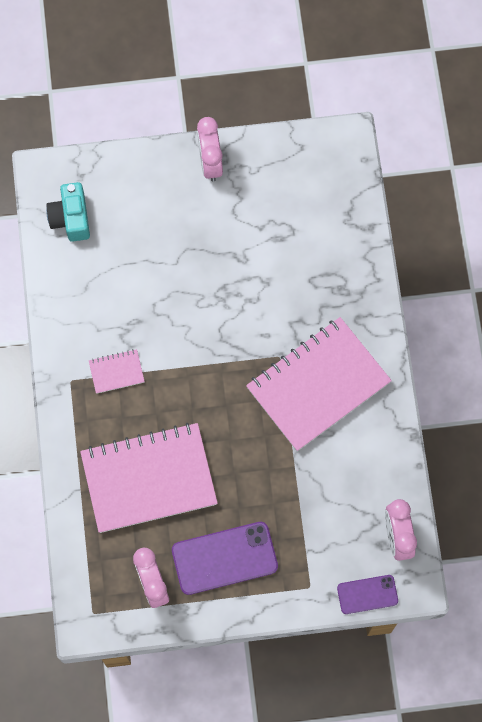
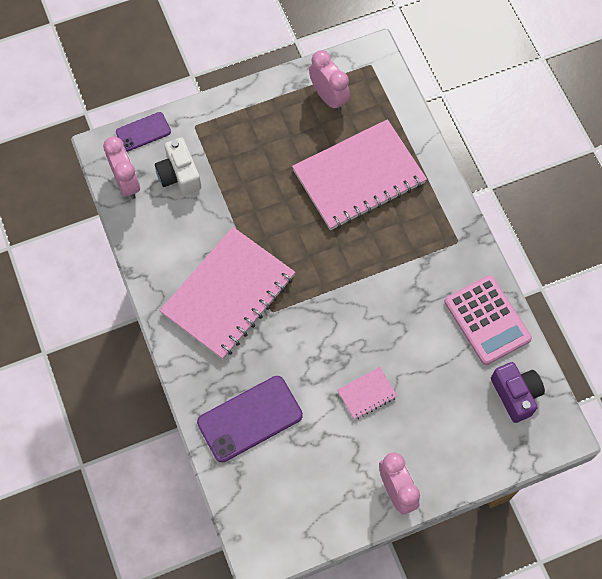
camera: 165 degrees right, 5 degrees down
turquoise camera [46,182,90,242] -> purple camera [491,362,545,423]
pink notebook [89,349,145,394] -> pink notebook moved to [337,367,397,420]
purple phone [172,522,278,595] -> purple phone moved to [197,376,303,462]
none -> white camera [155,138,201,195]
none -> pink calculator [445,275,532,365]

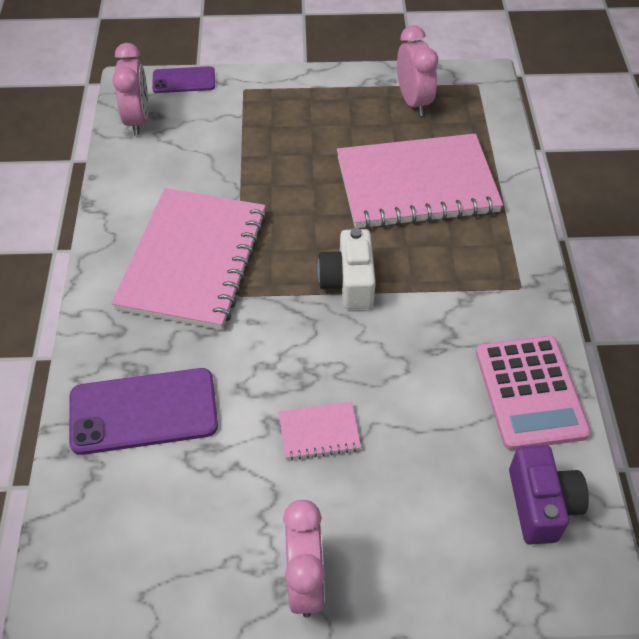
camera: 20 degrees right, 15 degrees down
white camera [155,138,201,195] -> white camera moved to [317,228,376,309]
pink notebook [159,227,295,360] -> pink notebook turned 45 degrees counterclockwise [111,188,267,330]

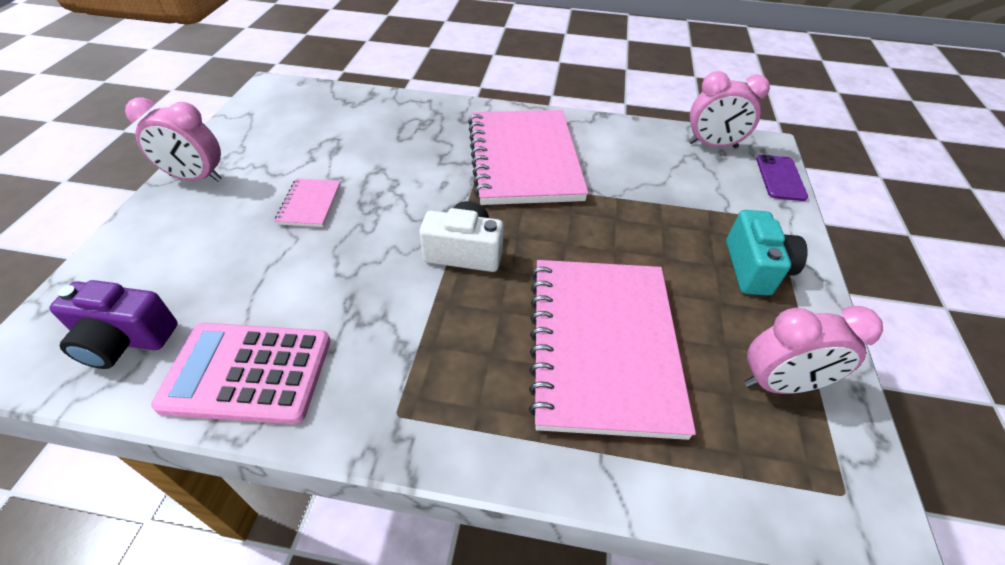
camera: 100 degrees right, 5 degrees down
purple phone [69,368,218,455] -> none
pink notebook [111,188,267,330] -> pink notebook turned 60 degrees clockwise [468,110,589,205]
none -> turquoise camera [726,210,808,296]

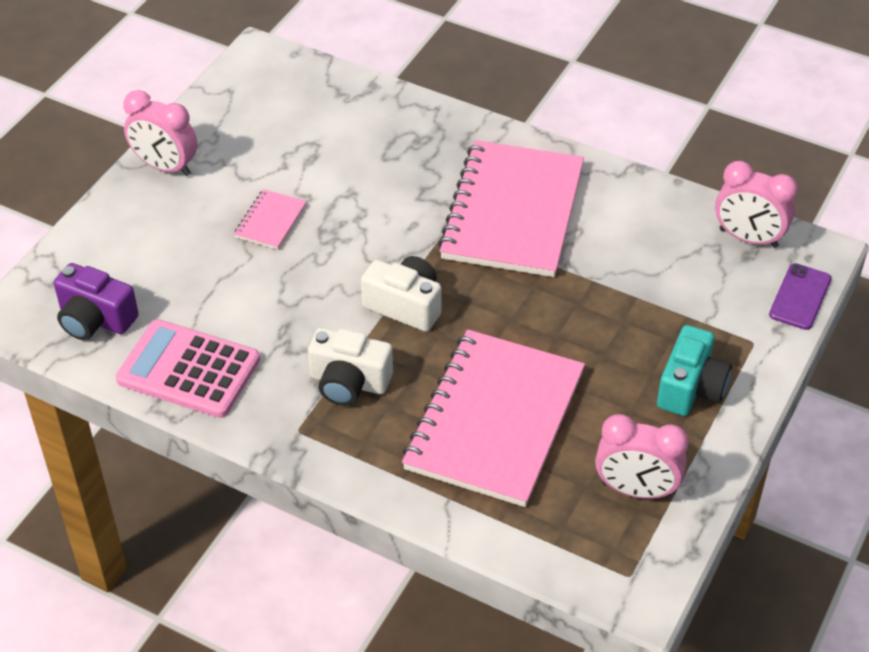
camera: 20 degrees right, 0 degrees up
none -> white camera [308,328,393,406]

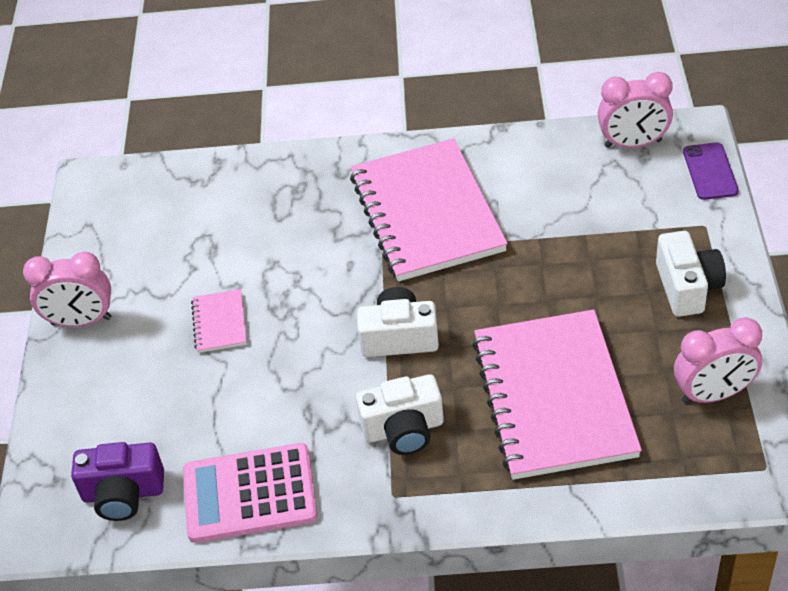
camera: 25 degrees left, 0 degrees up
turquoise camera [657,325,732,416] -> white camera [656,231,726,317]

